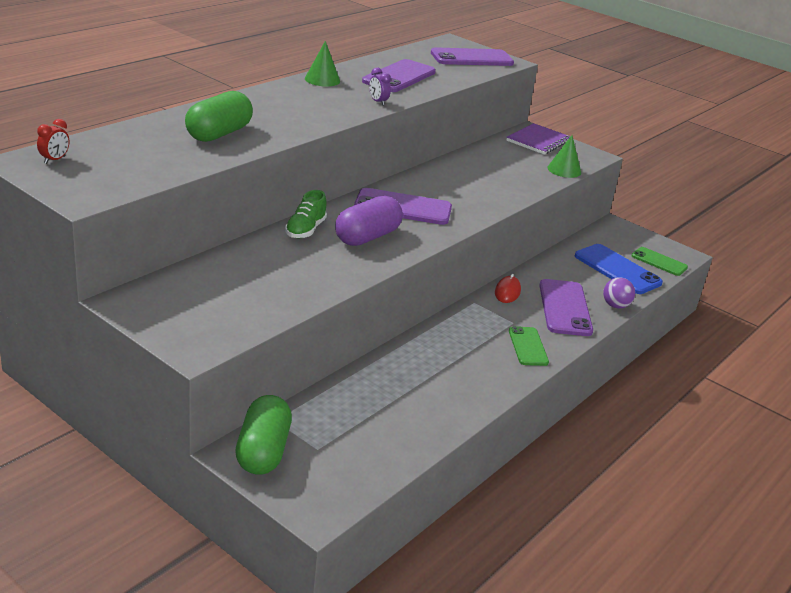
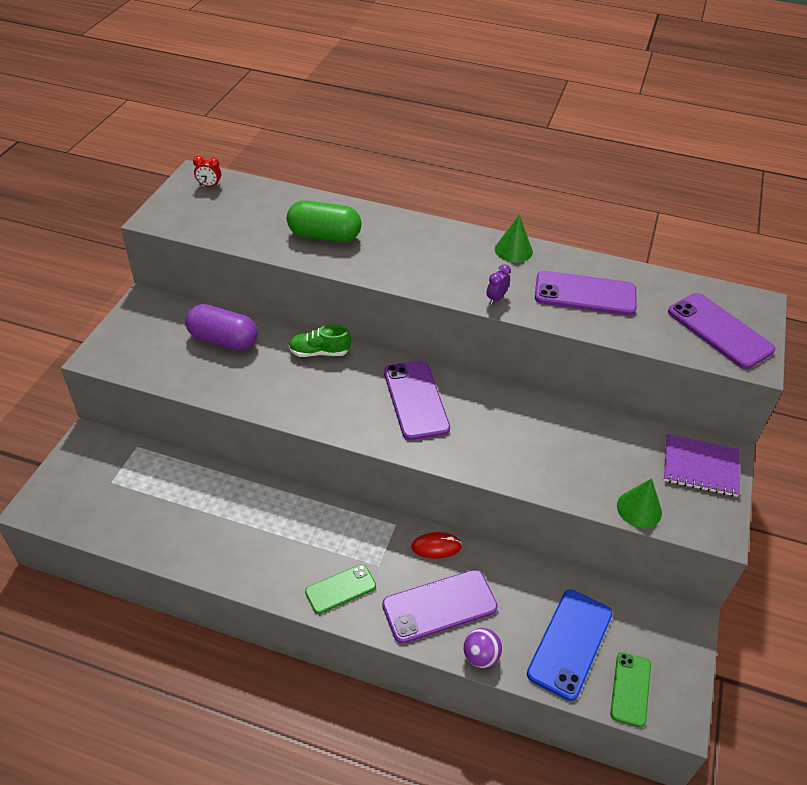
camera: 70 degrees right, 15 degrees up
green capsule [235,395,292,475] -> none
purple capsule [335,196,403,246] -> purple capsule moved to [185,304,257,351]

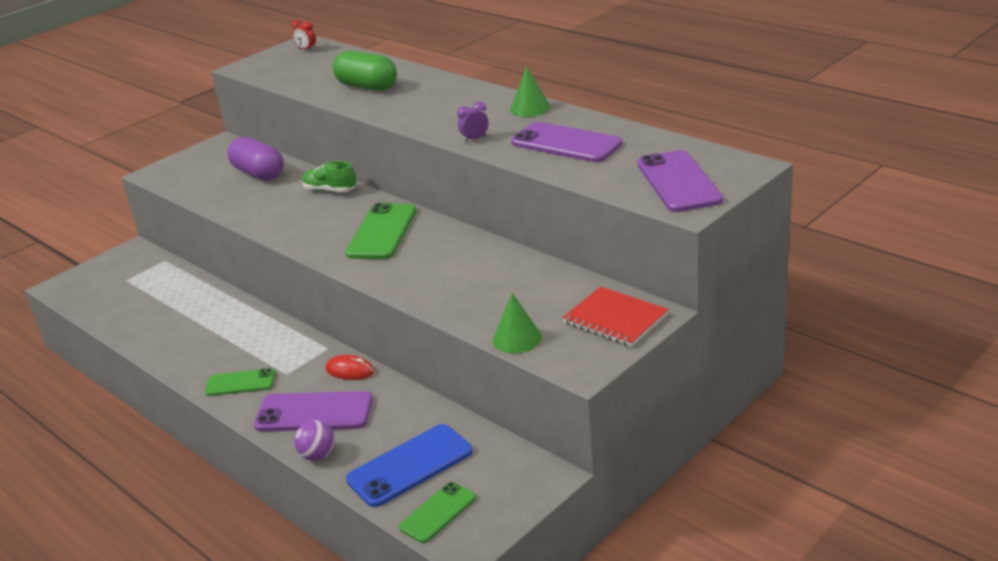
camera: 30 degrees right, 15 degrees down
purple phone [384,361,450,440] -> green phone [345,203,416,259]
purple notebook [663,434,740,497] -> red notebook [562,287,668,347]

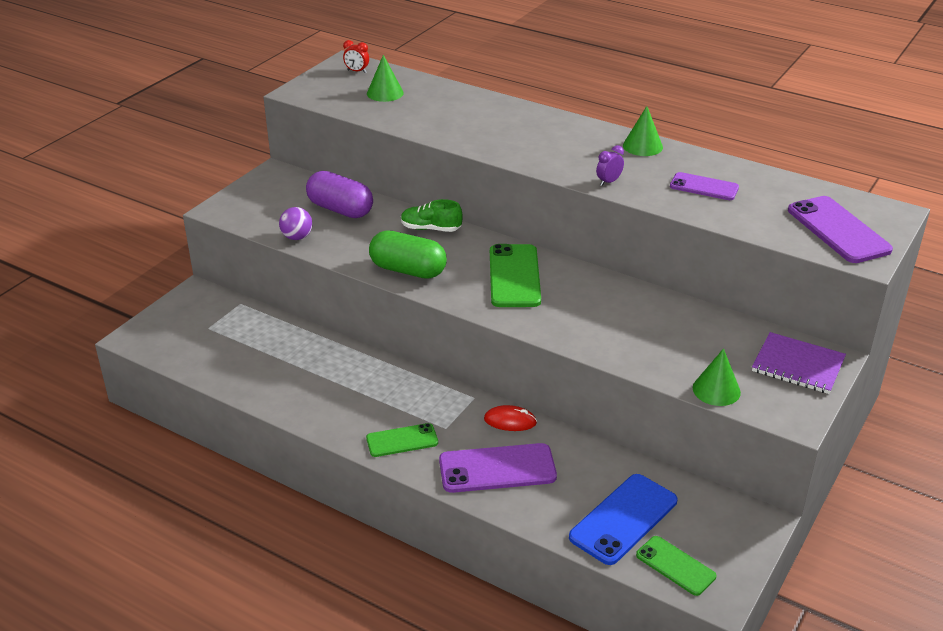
camera: 15 degrees left, 5 degrees up
purple ball [294,420,335,461] -> purple ball moved to [279,207,313,240]
green capsule [333,51,397,91] -> green capsule moved to [369,231,447,279]
green phone [399,482,476,543] -> green phone turned 75 degrees counterclockwise [636,536,716,596]
purple phone [511,122,622,162] -> purple phone [670,172,739,200], size x0.62
red notebook [562,287,668,347] -> purple notebook [752,332,846,394]
none -> green cone [367,55,404,102]

